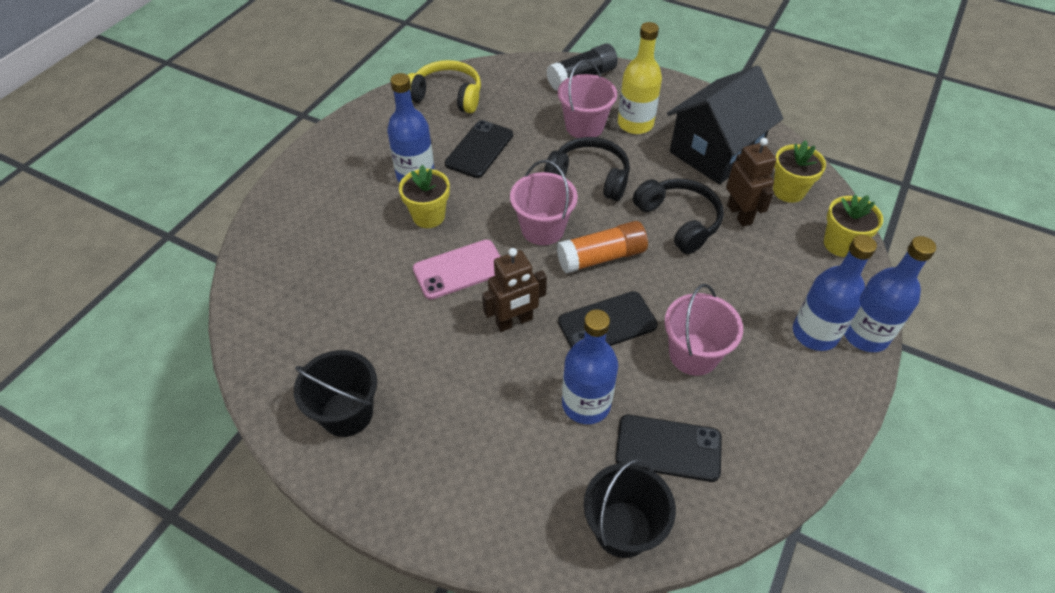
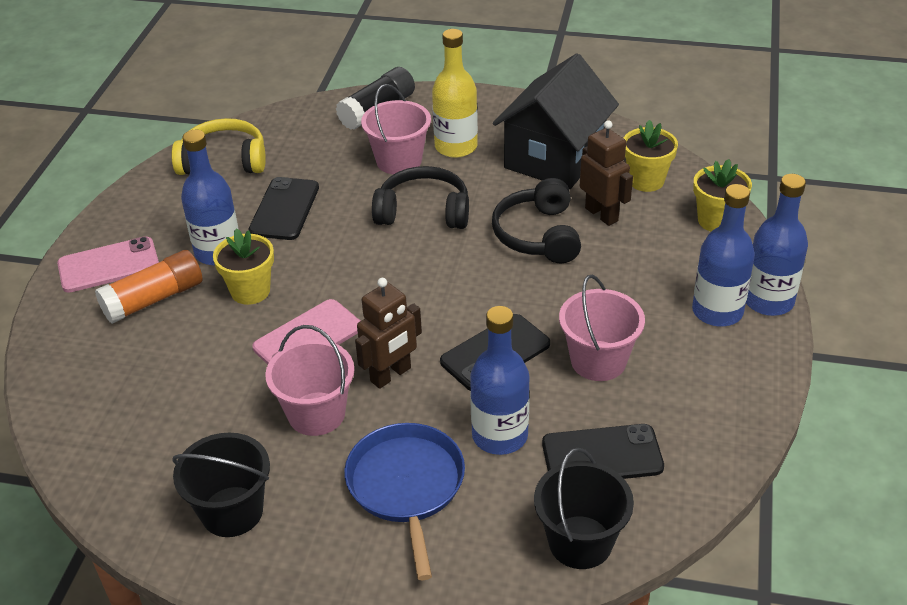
camera: 15 degrees left, 10 degrees down
pink bucket [510,160,578,245] -> pink bucket moved to [265,325,355,436]
orange glue stick [557,221,648,273] -> orange glue stick moved to [95,250,203,324]
black headphones [633,178,724,254] -> black headphones turned 135 degrees counterclockwise [492,178,581,263]
none -> pink phone [57,236,159,293]
none -> blue pan [344,423,465,580]

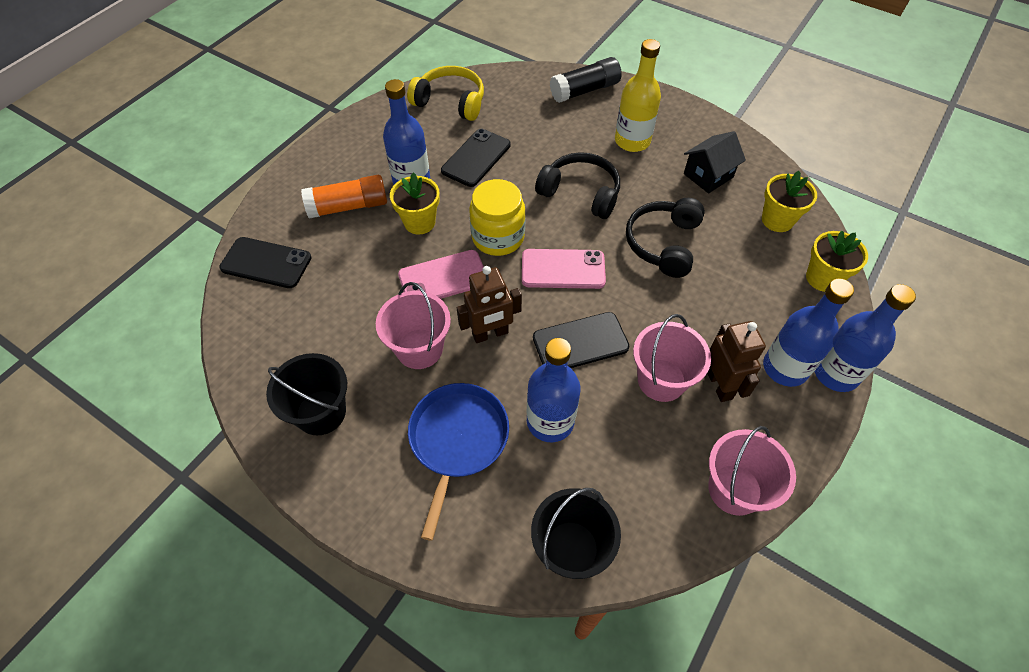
camera: 20 degrees right, 15 degrees up
pink phone [57,236,159,293] -> pink phone moved to [522,249,606,289]
pink bucket [361,84,431,175] -> pink bucket moved to [708,426,796,516]
black house [493,53,619,189] -> black house [684,131,746,194], size x0.54
black phone [542,424,664,479] -> black phone moved to [219,237,311,288]
brown robot [580,120,633,226] -> brown robot moved to [707,321,766,402]
none -> yellow jar [469,179,526,256]

